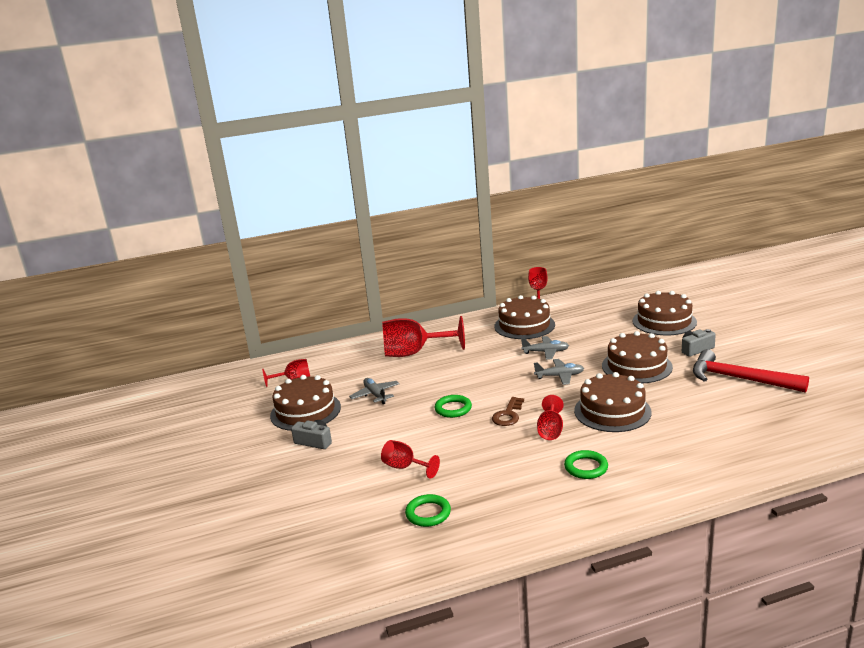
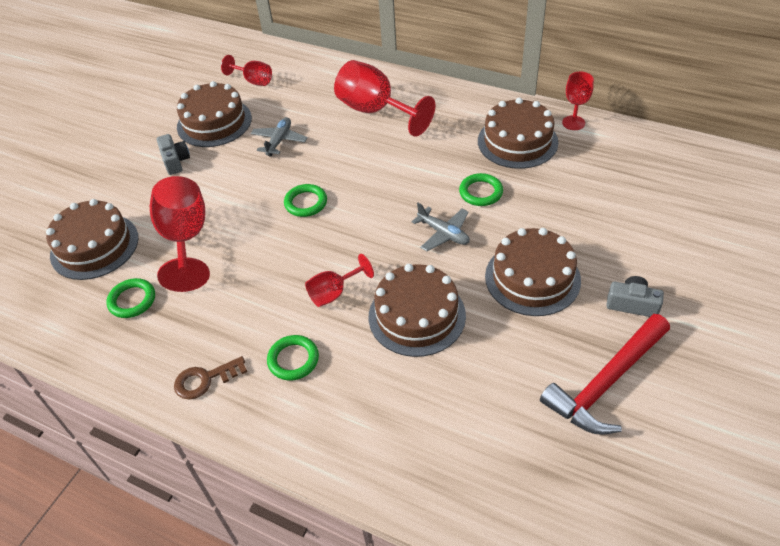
camera: 45 degrees right, 25 degrees up
red goblet [381,440,440,479] -> red goblet [150,176,210,292], size x1.86
brown key [492,397,524,426] -> brown key moved to [174,356,247,400]
grey plane [521,336,569,360] -> green ring [459,173,503,206]
brown cake [632,291,697,335] -> brown cake moved to [46,199,138,280]
red hammer [693,349,809,393] -> red hammer turned 120 degrees counterclockwise [540,314,670,435]

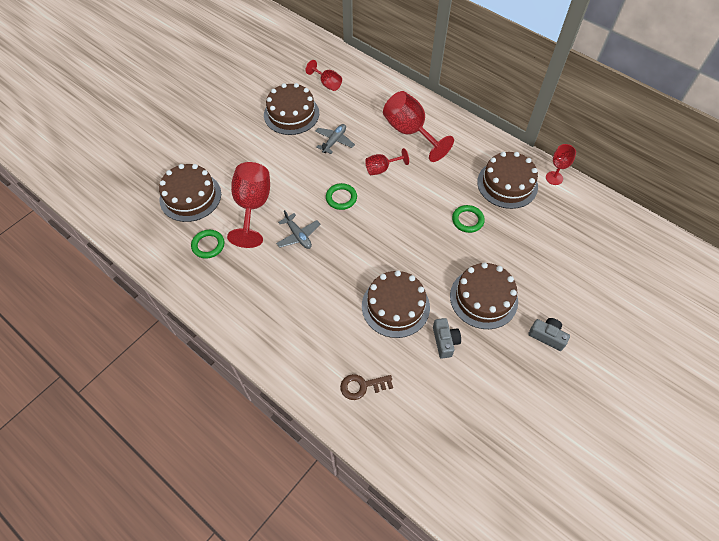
camera: 10 degrees right, 10 degrees up
grey camera [156,134,190,175] -> grey camera moved to [433,318,461,358]
brown key [174,356,247,400] -> brown key moved to [340,374,393,400]
green ring [267,335,319,380] -> none
red goblet [305,254,374,307] -> red goblet moved to [365,148,409,175]
grey plane [412,203,470,251] -> grey plane moved to [276,210,320,249]
red hammer [540,314,670,435] -> none

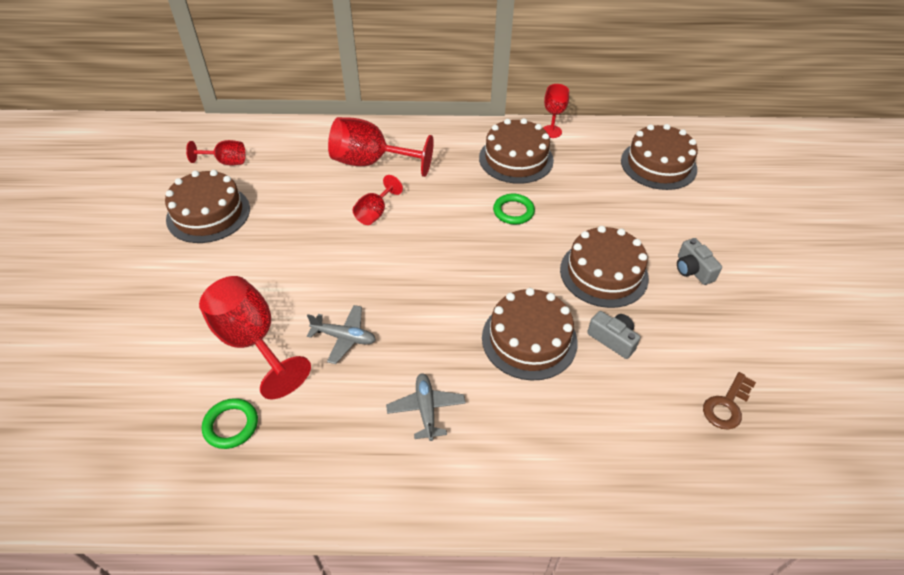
camera: 40 degrees left, 10 degrees down
brown cake [159,164,221,222] -> brown cake moved to [621,124,698,190]
grey plane [315,124,355,154] -> grey plane moved to [386,373,466,441]
green ring [326,183,357,210] -> none
brown key [340,374,393,400] -> brown key moved to [703,372,756,430]
grey camera [528,318,570,351] -> grey camera turned 105 degrees counterclockwise [677,238,722,285]

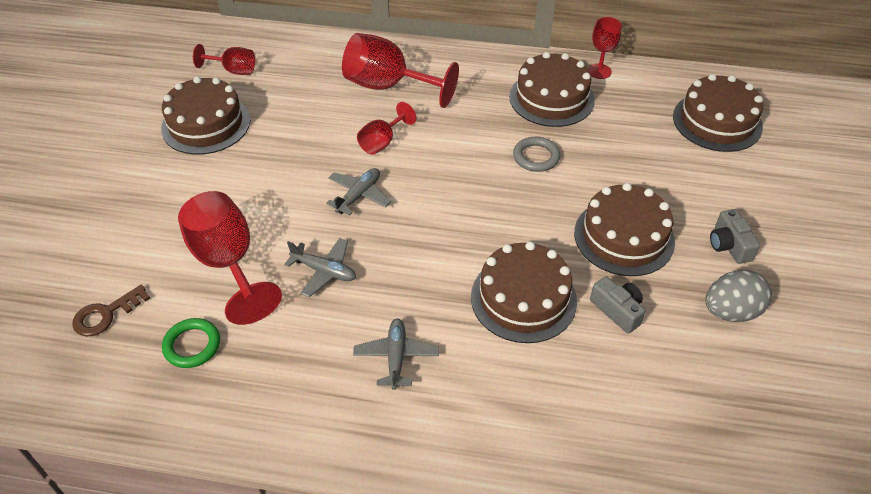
camera: 10 degrees right, 0 degrees up
green ring [493,194,535,224] -> grey ring [513,137,560,172]
brown key [703,372,756,430] -> brown key moved to [72,285,150,336]
none -> grey plane [326,168,391,216]
none -> grey egg [705,270,772,322]

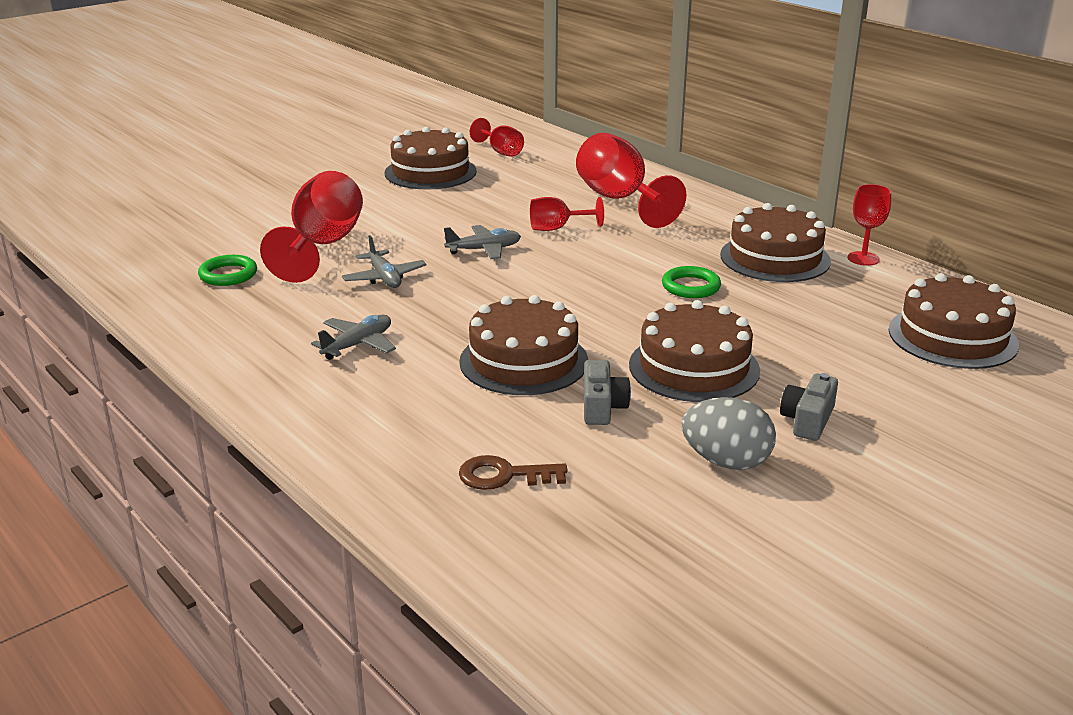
camera: 40 degrees right, 20 degrees down
brown key [72,285,150,336] -> brown key moved to [459,455,567,490]
grey ring [513,137,560,172] -> green ring [662,266,721,298]

